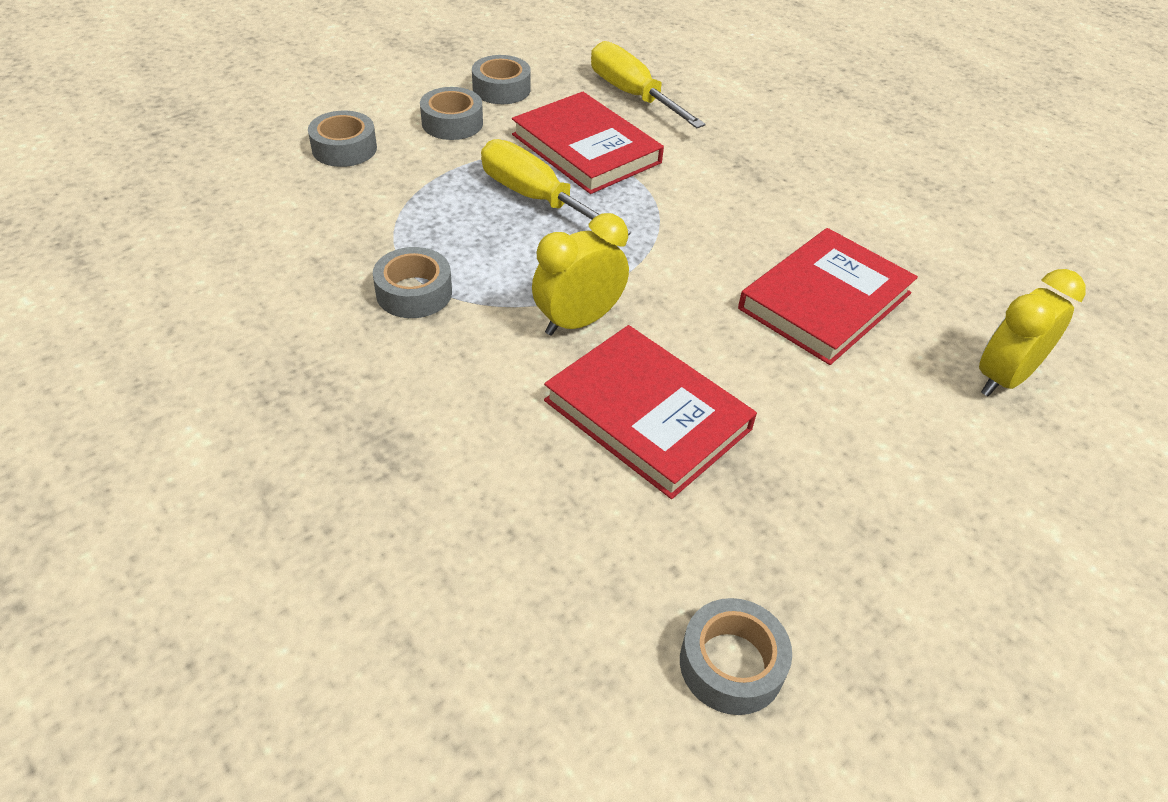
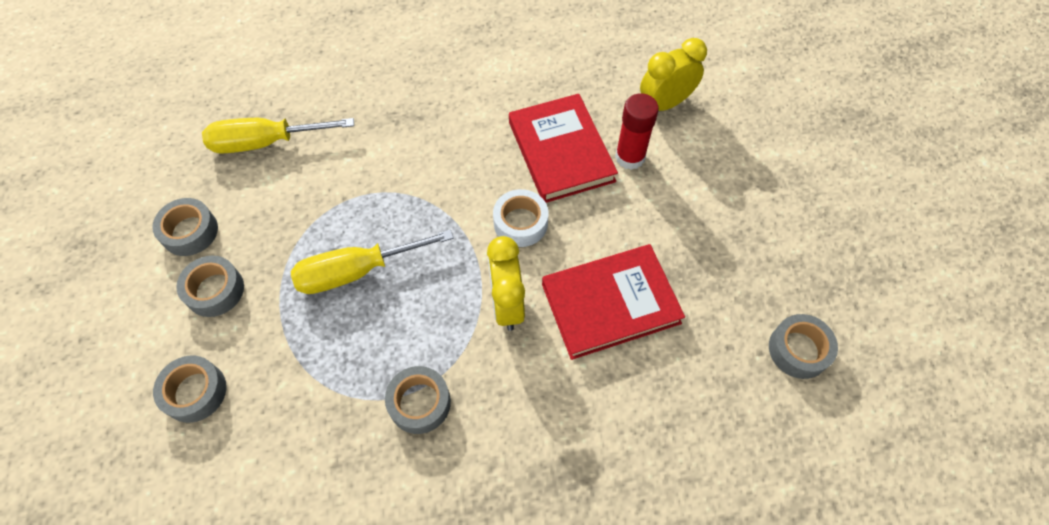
camera: 60 degrees left, 15 degrees up
red book [512,92,664,194] -> none
yellow clock [979,269,1086,397] -> yellow clock turned 75 degrees clockwise [640,38,707,111]
none -> white tape [493,189,548,247]
none -> red glue stick [615,93,659,170]

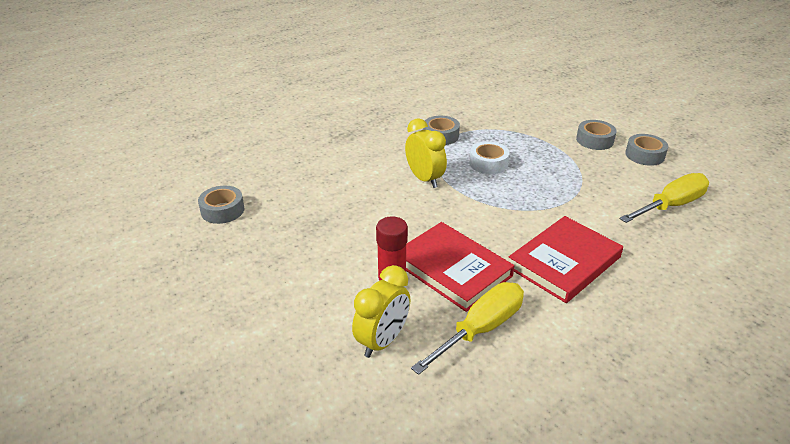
camera: 155 degrees right, 25 degrees down
grey tape [153,355,226,423] -> none
yellow screwdriver [291,229,454,294] -> yellow screwdriver moved to [411,282,524,375]
white tape [493,189,548,247] -> white tape moved to [469,141,510,174]
red book [542,244,685,360] -> red book moved to [509,216,623,303]

